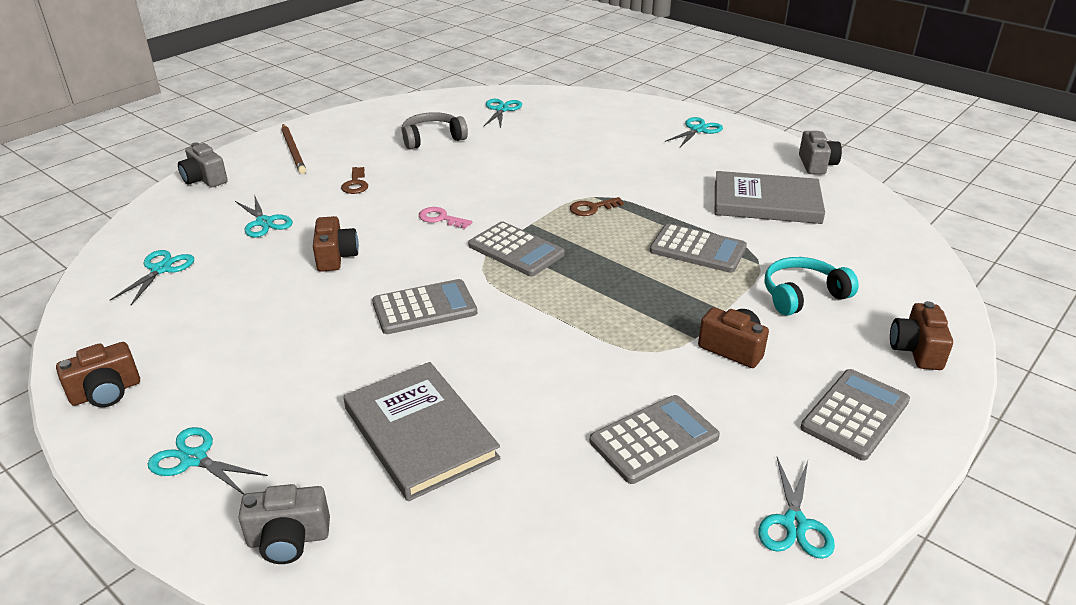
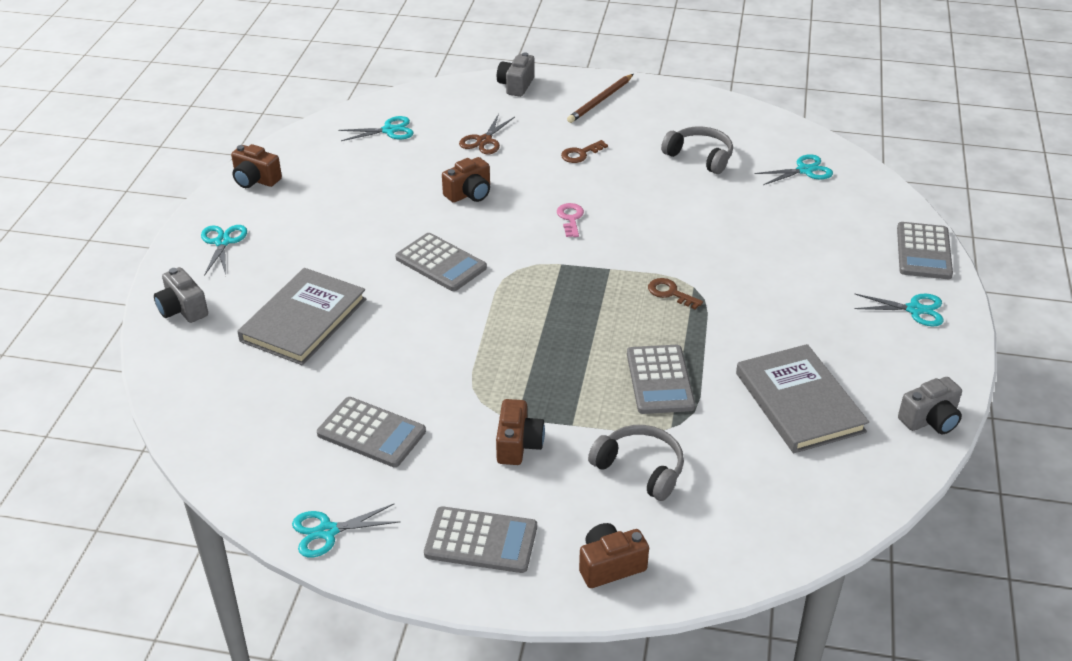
camera: 60 degrees right, 5 degrees up
turquoise scissors [235,194,293,237] -> brown scissors [459,114,515,154]
grey calculator [468,222,565,276] -> grey calculator moved to [897,222,953,279]
turquoise headphones [765,257,859,316] -> grey headphones [588,425,684,501]

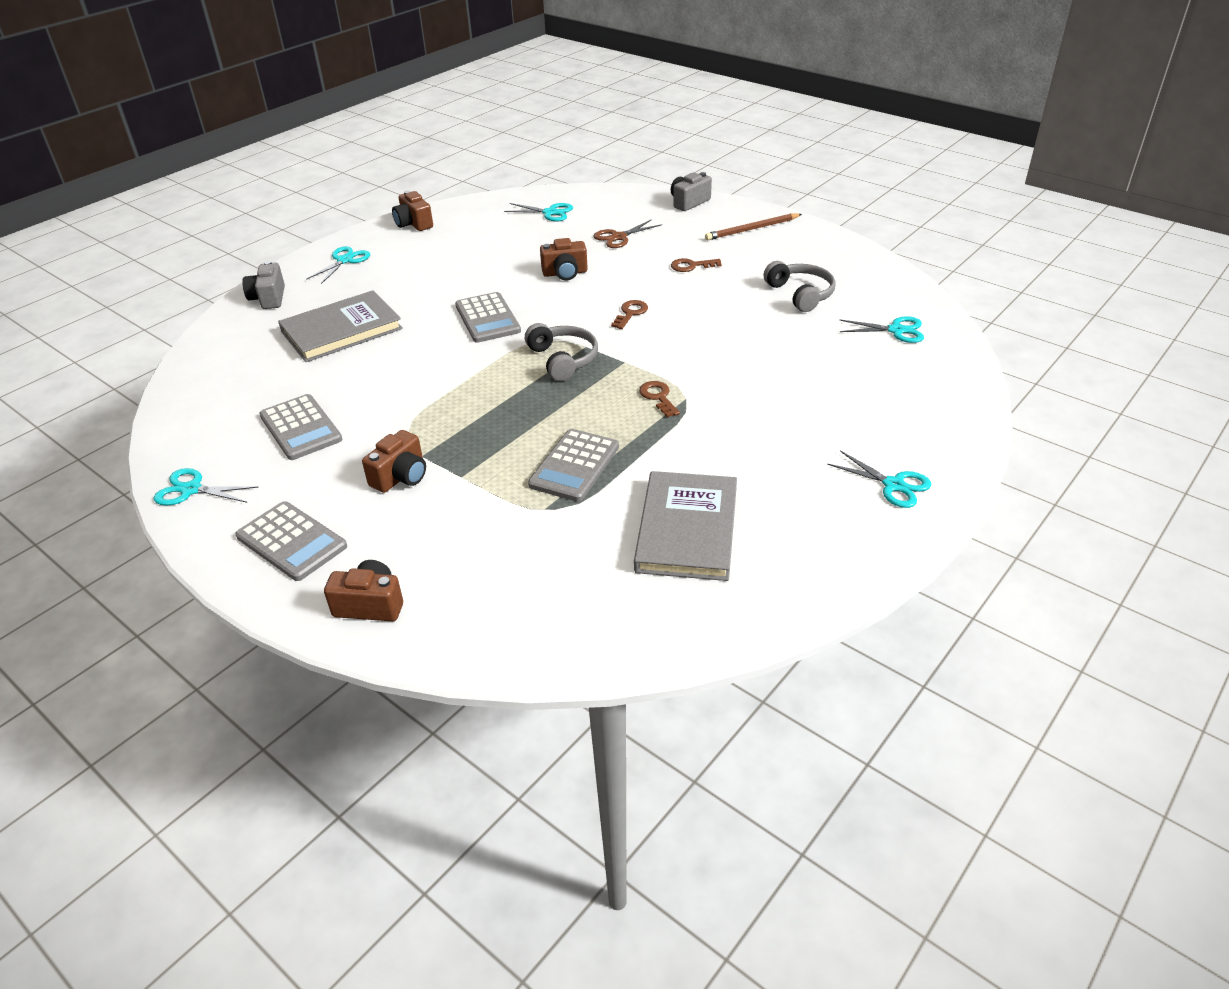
camera: 30 degrees right, 0 degrees up
pink key [557,203,584,237] -> brown key [611,300,648,329]
grey headphones [588,425,684,501] -> grey headphones moved to [525,323,598,381]
grey calculator [897,222,953,279] -> none
grey camera [898,377,962,434] -> none

